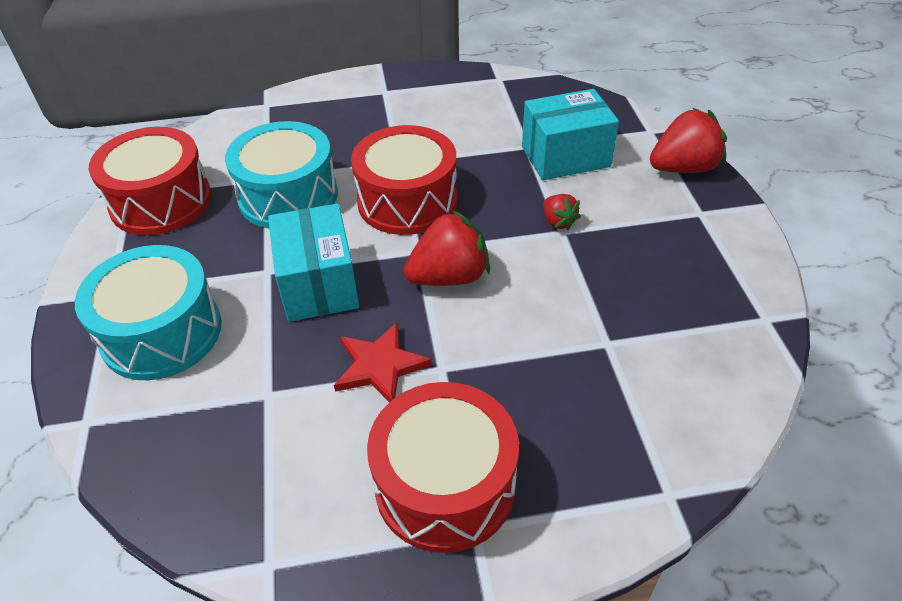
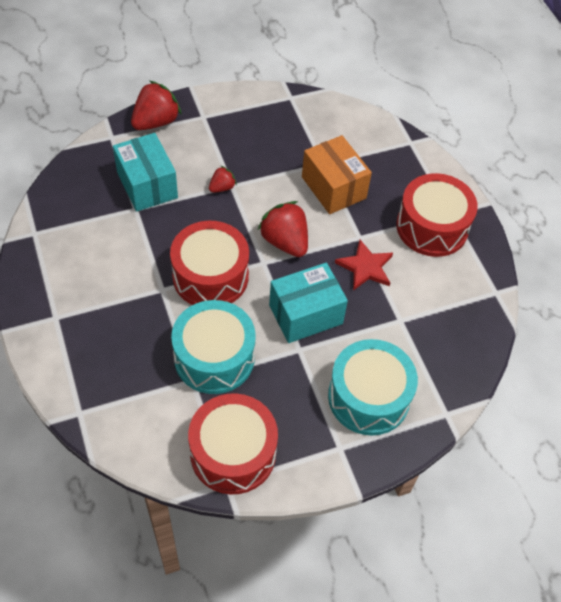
camera: 105 degrees left, 10 degrees up
red strawberry [650,108,727,173] -> red strawberry turned 75 degrees clockwise [131,81,182,130]
none -> orange box [302,135,372,214]

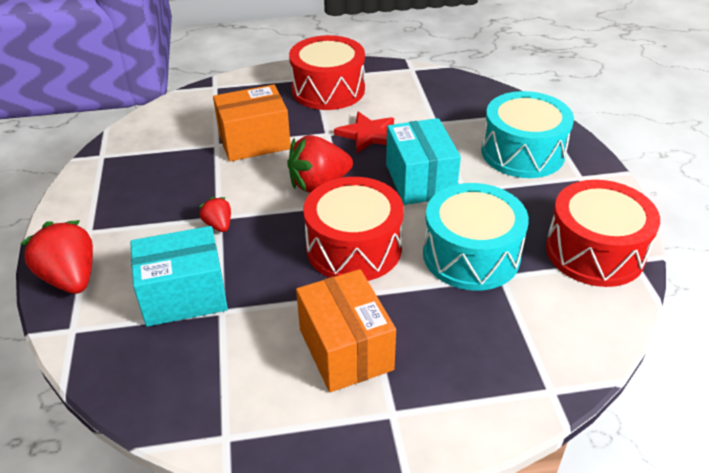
camera: 75 degrees left, 15 degrees down
none -> orange box [296,269,396,392]

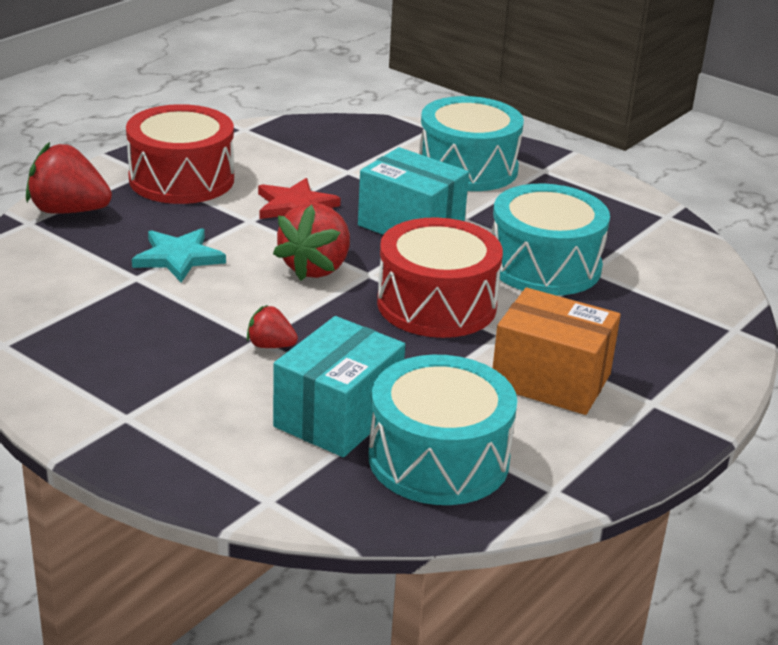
camera: 45 degrees left, 10 degrees down
red strawberry [20,220,93,294] -> red strawberry moved to [26,142,112,214]
orange box [213,84,291,162] -> turquoise star [132,228,226,282]
red drum [546,180,660,287] -> none
none -> turquoise drum [369,355,517,505]

